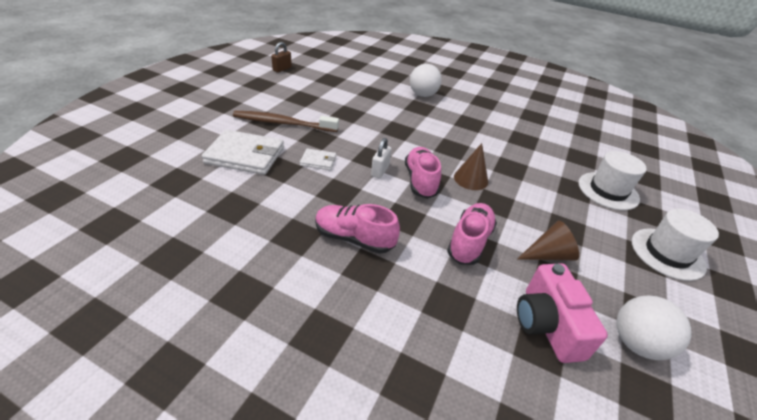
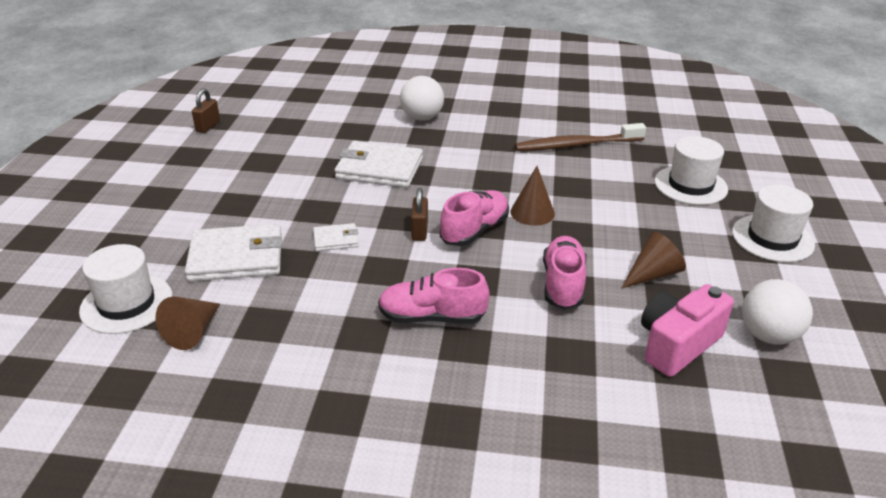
camera: 15 degrees left, 5 degrees down
brown toothbrush [233,111,339,132] -> brown toothbrush moved to [515,123,646,151]
white padlock [371,138,392,178] -> brown padlock [411,188,428,241]
pink shoe [405,147,441,199] -> pink shoe turned 60 degrees clockwise [440,190,509,246]
pink camera [517,263,608,363] -> pink camera turned 75 degrees clockwise [641,284,734,377]
none -> white hat [79,244,173,334]
none -> brown cone [156,297,220,350]
none -> white wallet [335,141,423,188]

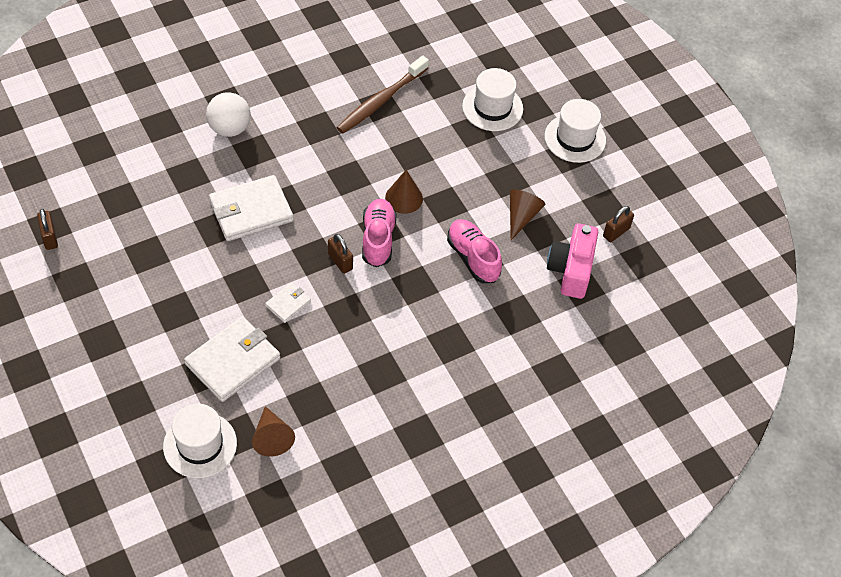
camera: 40 degrees left, 20 degrees up
pink shoe [378,268,489,324] -> none
white ball [742,279,813,345] -> brown padlock [603,206,634,242]

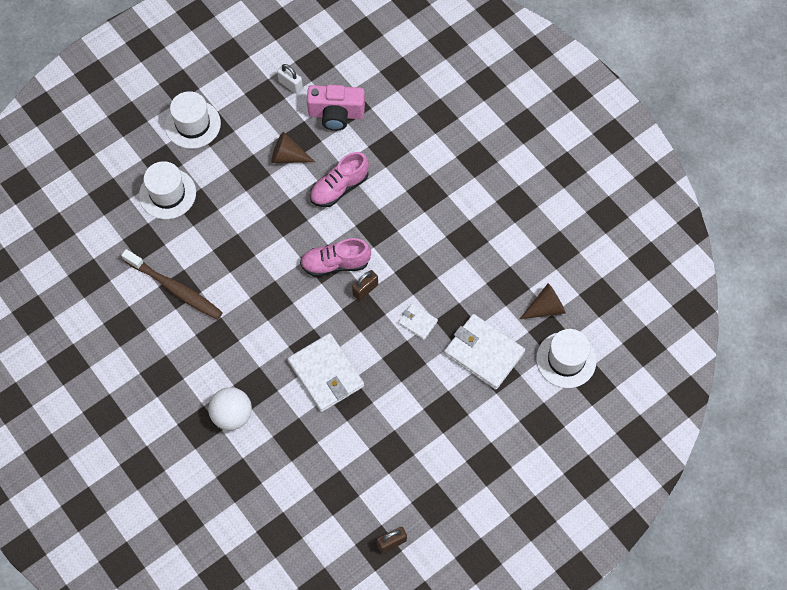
camera: 95 degrees left, 10 degrees up
brown cone [385,170,423,214] -> none
brown padlock [603,206,634,242] -> white padlock [277,64,303,94]

